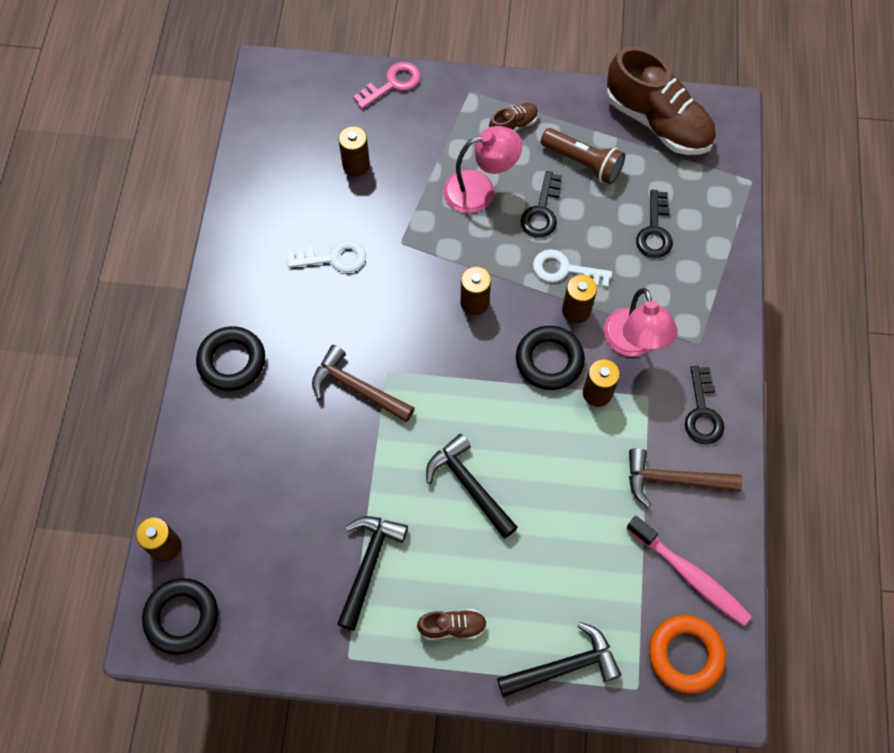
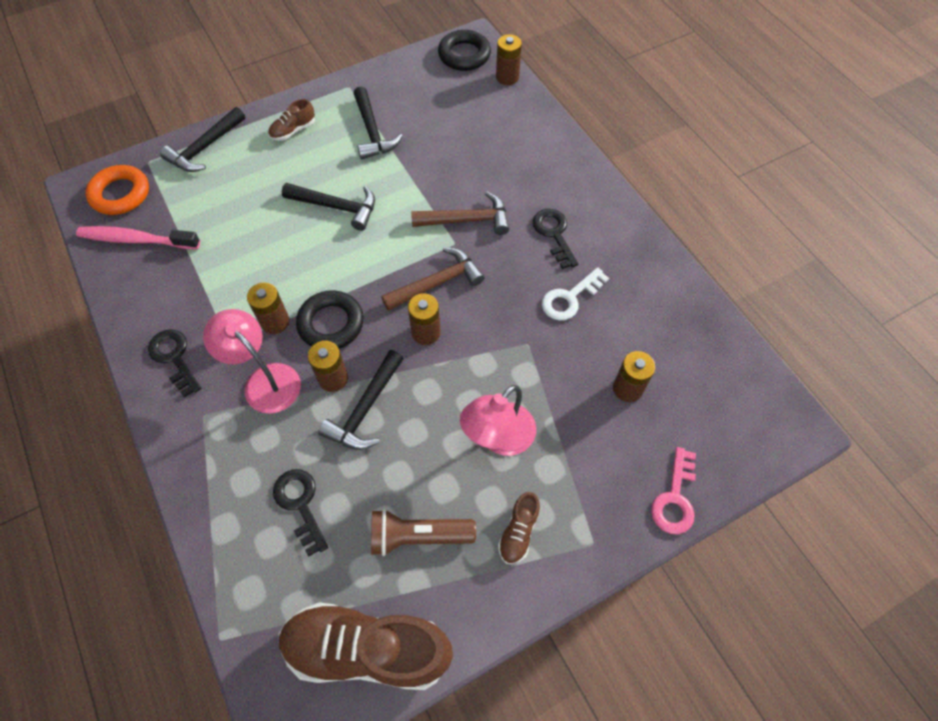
camera: 145 degrees right, 5 degrees down
black ring [196,326,265,391] -> none
black key [520,171,562,238] -> black key moved to [533,209,578,269]
white key [533,249,612,287] -> black hammer [318,350,404,450]
brown hammer [629,448,742,508] -> brown hammer moved to [381,247,485,311]

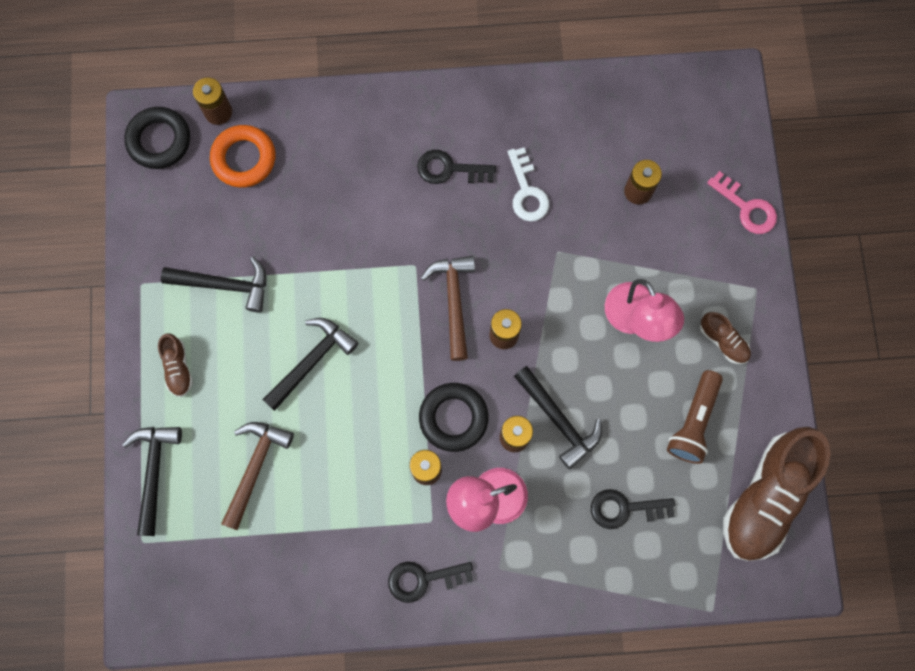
camera: 65 degrees left, 15 degrees up
pink toothbrush [76,226,200,249] -> none
orange ring [86,165,149,215] -> orange ring moved to [210,125,276,188]
black hammer [160,107,245,172] -> black hammer turned 150 degrees counterclockwise [122,427,182,536]
brown hammer [411,192,509,235] -> brown hammer moved to [221,422,294,530]

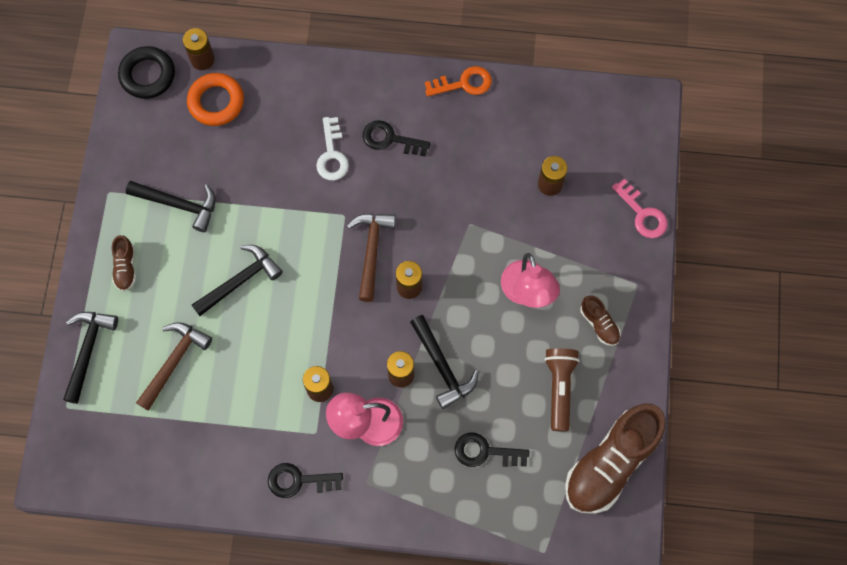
camera: 10 degrees right, 5 degrees down
black ring [419,383,488,452] -> none
white key [508,147,549,221] -> white key moved to [316,117,349,180]
brown flashlight [667,370,723,464] -> brown flashlight turned 150 degrees clockwise [544,348,580,432]
none -> orange key [425,66,492,96]

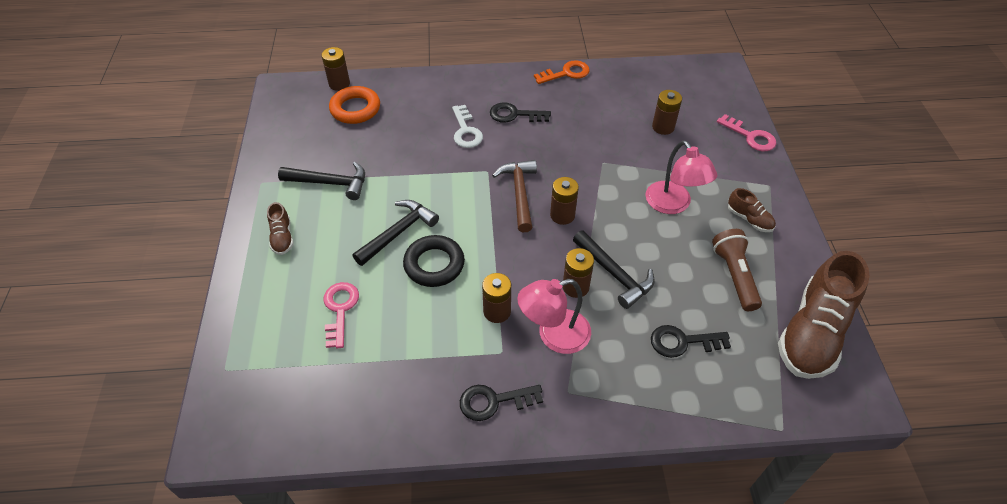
camera: 10 degrees left, 20 degrees down
black hammer [63,312,118,404] -> none
black ring [118,46,175,99] -> black ring moved to [403,235,465,287]
brown hammer [136,322,212,411] -> pink key [323,282,359,348]

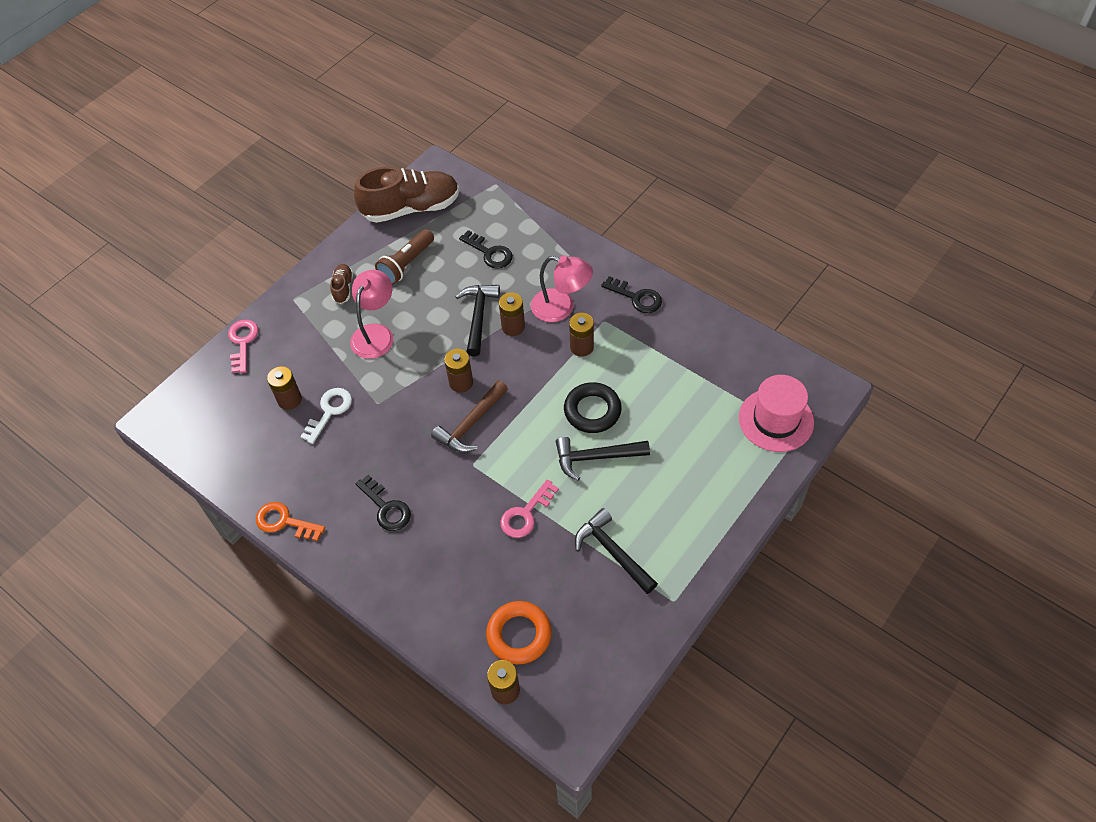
camera: 135 degrees left, 5 degrees up
brown shoe [267,202,294,255] -> none
pink key [323,282,359,348] -> pink key moved to [500,479,559,538]
white key [452,105,483,148] -> white key moved to [300,388,352,444]
none -> pink hat [739,375,814,452]

